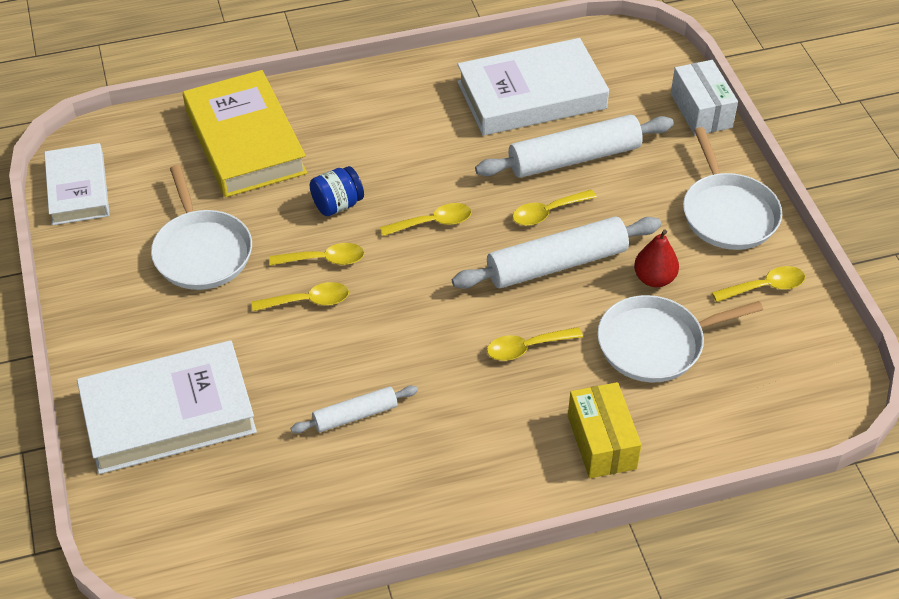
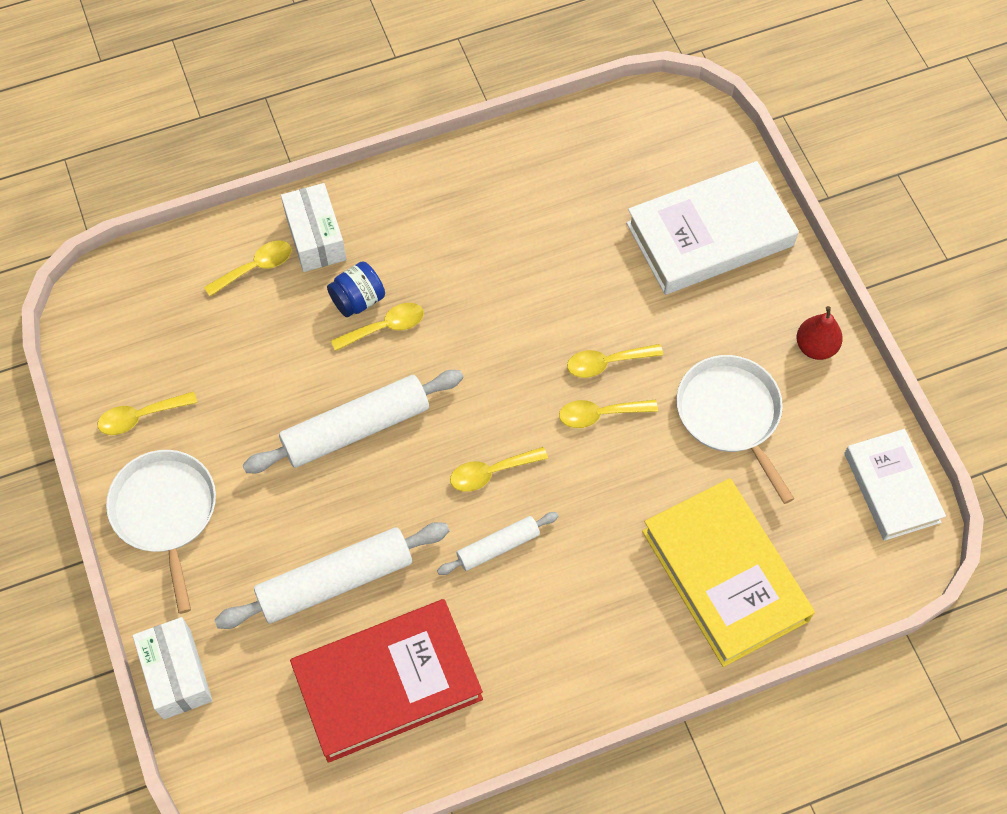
camera: 175 degrees right, 15 degrees up
white rolling pin [291,386,418,433] -> white rolling pin moved to [437,512,559,575]
blue jar [310,166,364,216] -> blue jar moved to [327,261,385,317]
white book [457,38,609,136] -> red book [290,599,483,763]
yellow spoon [512,189,597,226] -> yellow spoon moved to [204,240,292,296]
yellow box [568,382,642,478] -> white box [281,183,347,272]
white pan [597,295,763,382] -> none
red pear [634,230,679,287] -> red pear moved to [796,306,843,360]

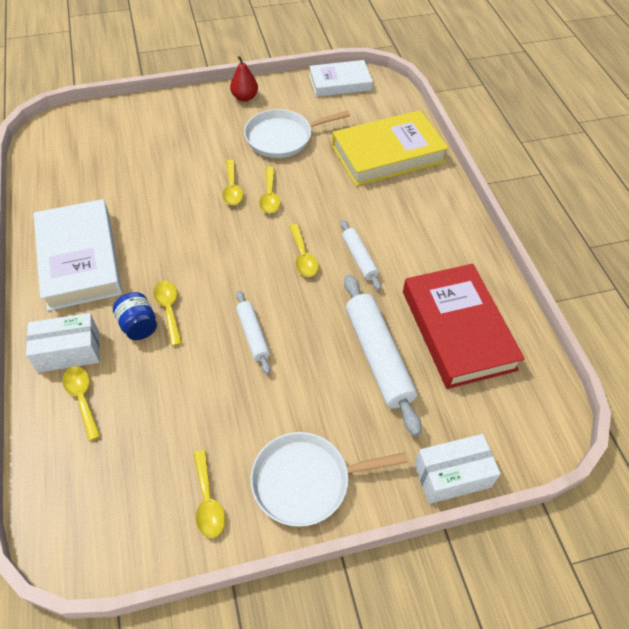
camera: 85 degrees left, 10 degrees down
white rolling pin [243,370,464,473] -> white rolling pin [236,290,271,374], size x0.55
white book [626,161,799,295] -> white book moved to [33,199,122,311]

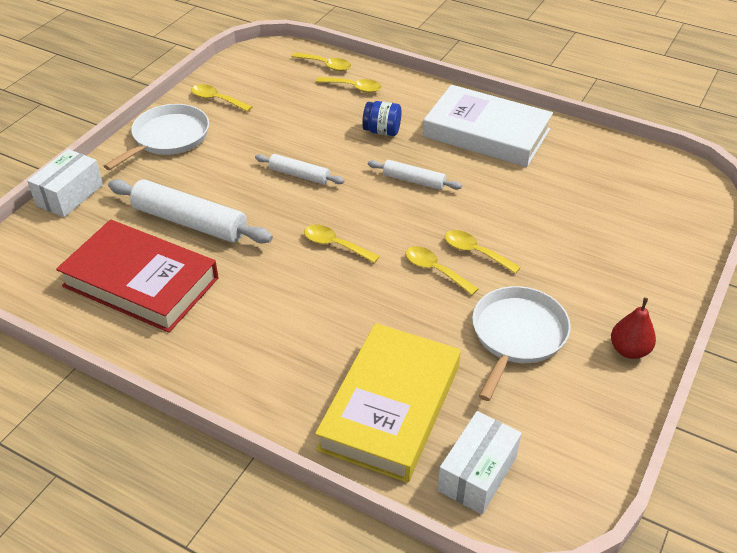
camera: 135 degrees right, 10 degrees down
white box [26,313,100,373] -> white box moved to [437,411,522,514]
yellow spoon [154,281,182,346] -> yellow spoon moved to [291,52,351,71]
white book [309,60,373,97] -> none
white rolling pin [340,220,381,290] -> white rolling pin moved to [368,160,462,190]

